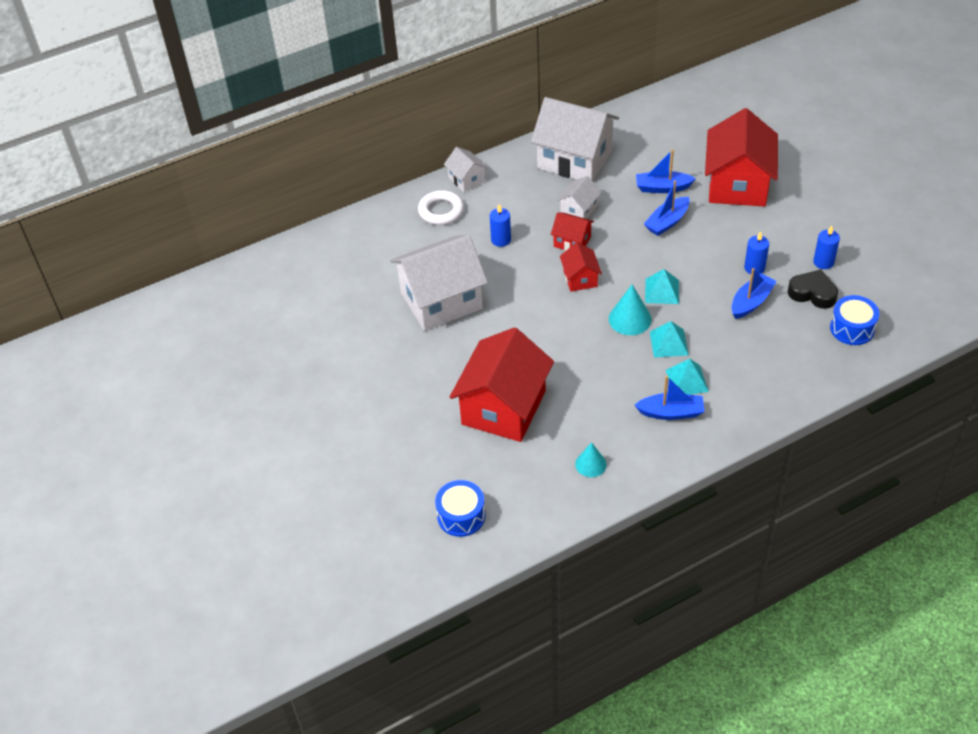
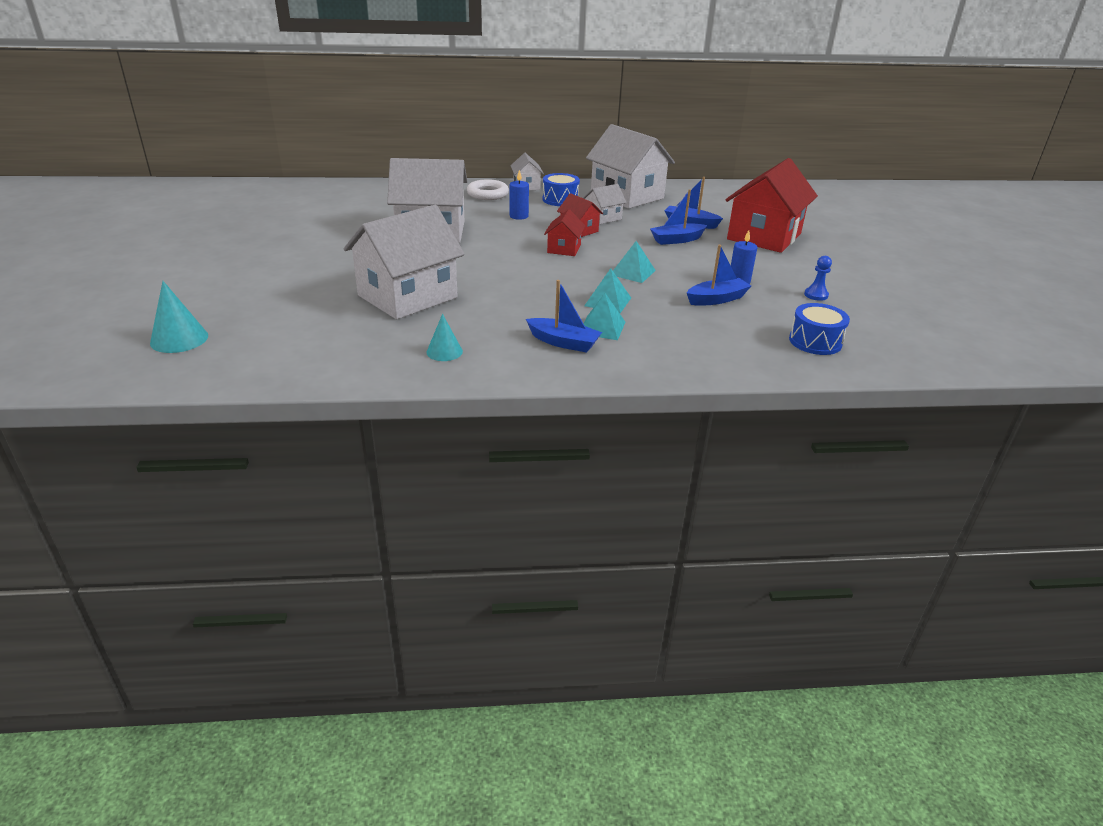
camera: 20 degrees right, 15 degrees down
blue drum [435,480,485,537] -> blue drum moved to [543,173,580,206]
red house [450,327,554,442] -> white house [344,205,465,319]
turquoise cone [609,284,652,335] -> turquoise cone moved to [150,281,208,353]
black heart [787,270,838,309] -> none
blue candle [813,226,840,269] -> blue pawn [804,256,832,301]

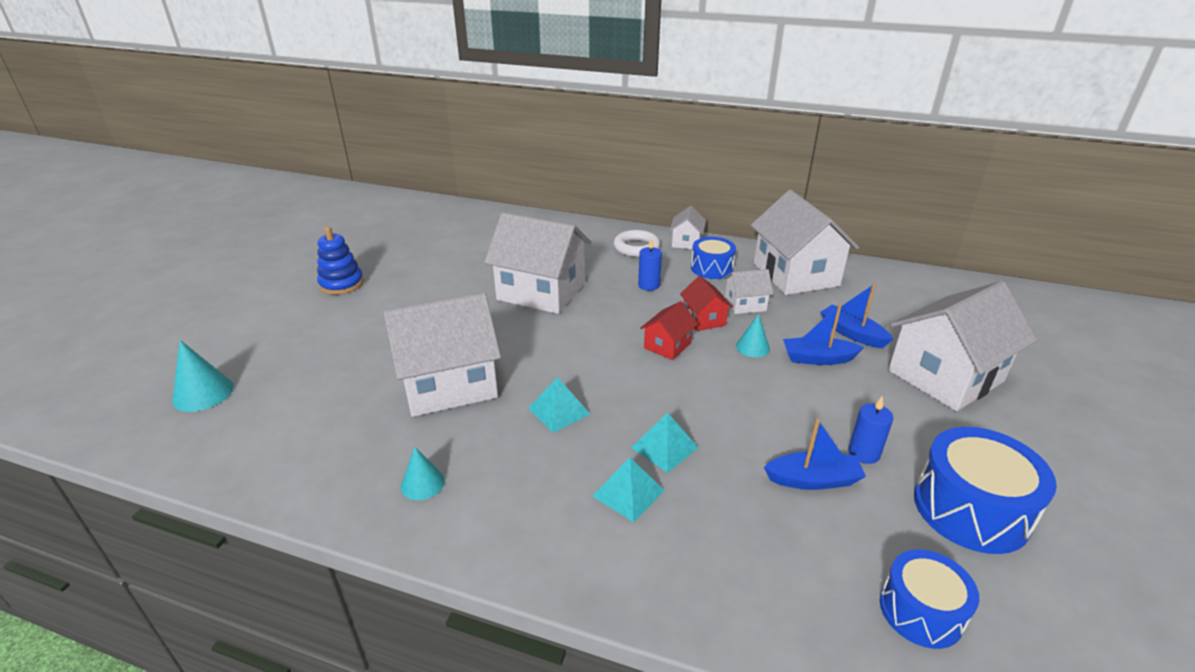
camera: 25 degrees right, 0 degrees up
blue boat [526,280,602,353] -> none
turquoise pyramid [613,241,656,283] -> turquoise pyramid moved to [528,377,590,433]
red house [725,158,818,253] -> white house [888,281,1037,411]
blue pawn [804,256,832,301] -> blue drum [914,427,1057,554]
none -> blue stacking toy [317,226,364,295]
none -> turquoise cone [736,314,770,357]

